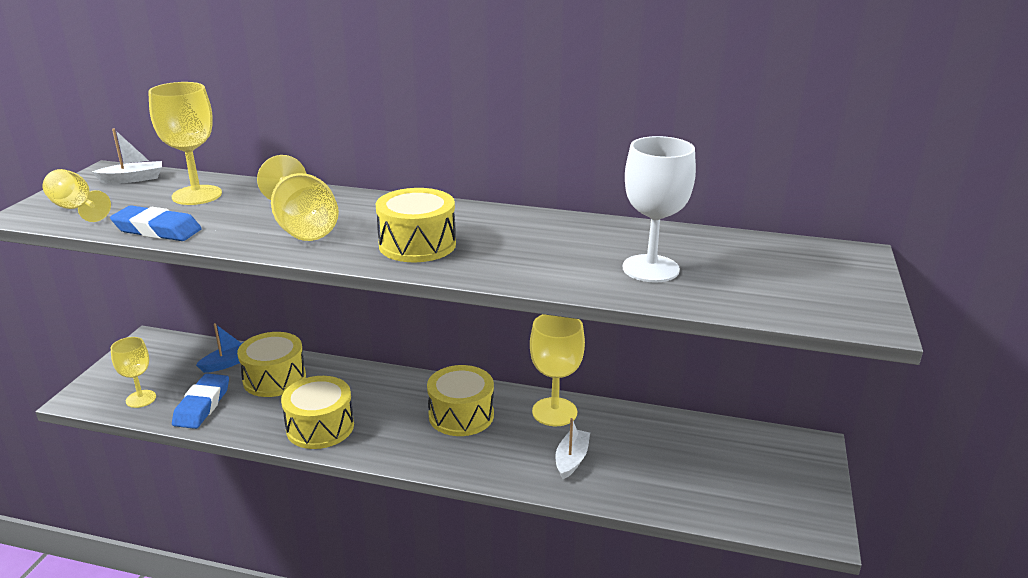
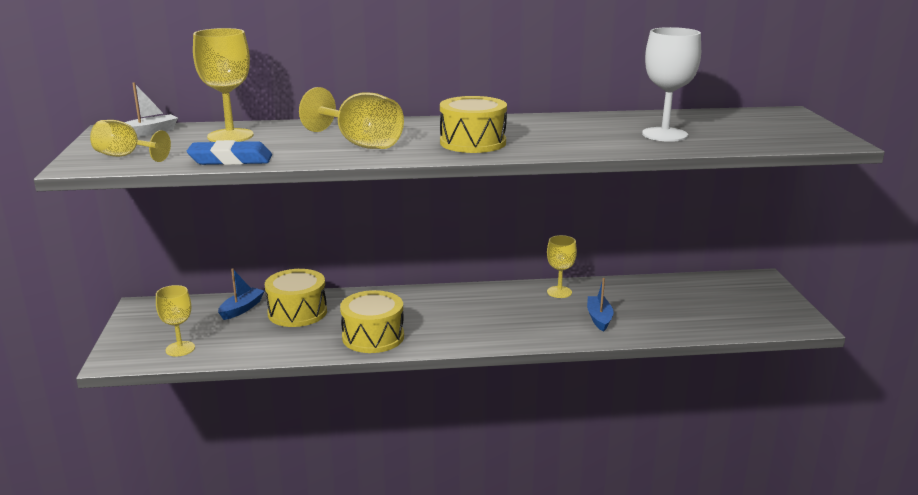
camera: 20 degrees left, 5 degrees down
blue eraser [172,373,229,429] -> none
yellow drum [427,365,494,436] -> none
yellow goblet [530,314,585,426] -> yellow goblet [547,235,577,298], size x0.64
white boat [555,418,590,479] -> blue boat [587,278,614,332]

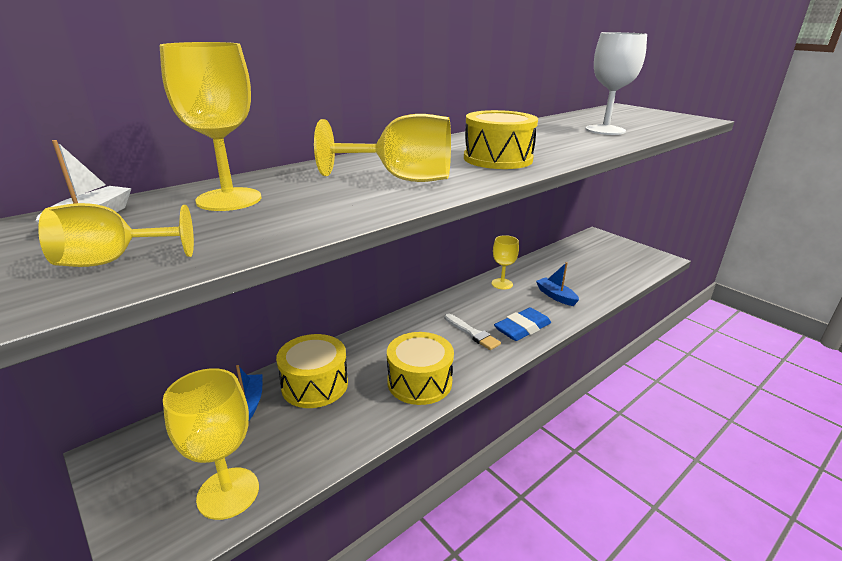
camera: 35 degrees left, 5 degrees up
yellow goblet [156,285,195,357] -> yellow goblet [163,368,259,520], size x1.56
blue eraser [187,140,272,165] -> blue eraser moved to [494,307,551,341]
none -> white brush [444,313,501,350]

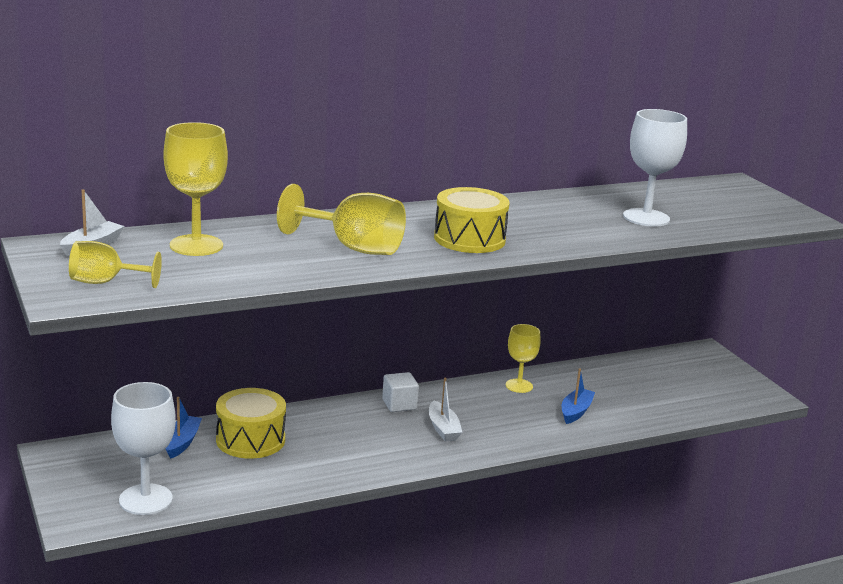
camera: 15 degrees right, 5 degrees down
yellow goblet [163,368,259,520] -> white goblet [111,382,176,515]
yellow drum [387,332,454,405] -> none
white brush [444,313,501,350] -> white boat [429,378,462,441]
blue eraser [494,307,551,341] -> none
blue boat [536,262,579,306] -> blue boat turned 45 degrees clockwise [562,368,595,424]
none -> white cube [382,372,419,412]

